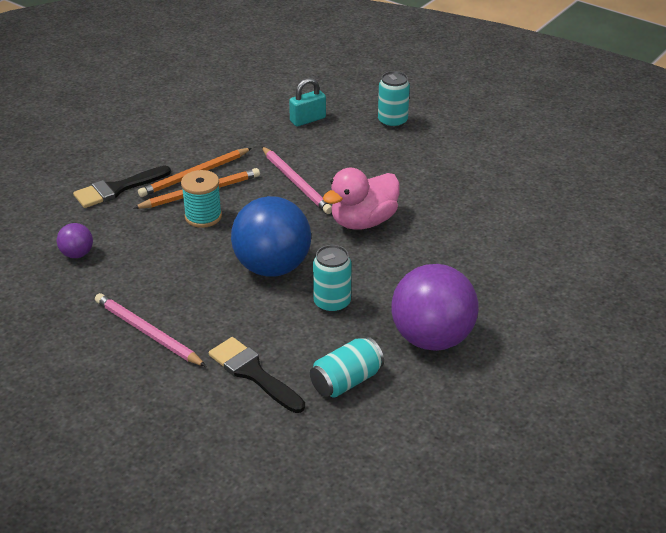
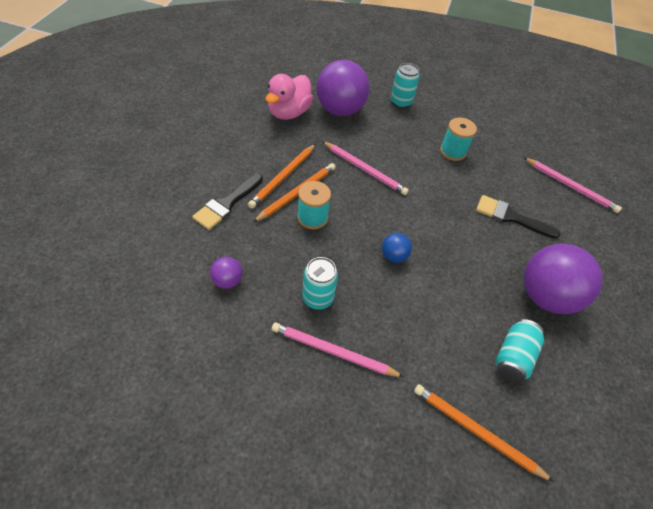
camera: 25 degrees left, 15 degrees up
black brush [209,337,305,413] -> black brush moved to [476,195,561,239]
blue ball [231,196,311,277] -> blue ball [382,233,412,263], size x0.45
turquoise padlock [289,78,326,126] -> purple ball [316,60,370,116]
turquoise can [313,245,352,314] -> turquoise can moved to [302,257,338,310]
pink duck [323,168,400,230] -> pink duck moved to [265,74,314,120]
none -> orange pencil [414,384,554,482]
none -> turquoise spool [440,118,477,161]
none -> pink pencil [523,157,622,213]

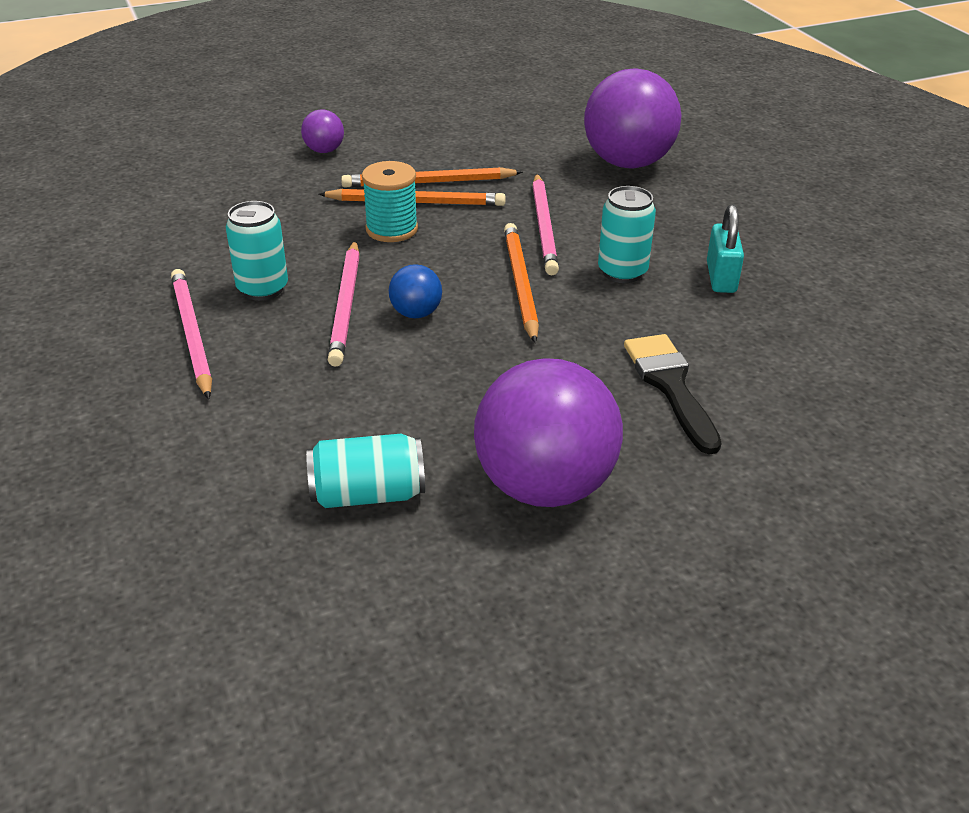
camera: 55 degrees right, 15 degrees down
black brush [192,174,263,230] -> none
purple ball [210,257,243,289] -> purple ball moved to [301,109,344,153]
pink duck [265,74,314,120] -> none
turquoise can [391,63,420,108] -> turquoise can moved to [598,186,656,283]
orange pencil [414,384,554,482] -> orange pencil moved to [504,223,539,343]
turquoise spool [440,118,477,161] -> turquoise padlock [707,204,744,293]
pink pencil [523,157,622,213] -> pink pencil moved to [328,241,360,367]

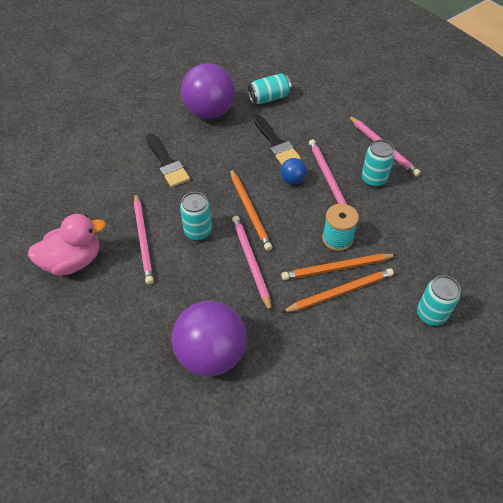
camera: 165 degrees right, 15 degrees up
purple ball [301,109,344,153] -> turquoise can [417,275,461,326]
turquoise padlock [707,204,744,293] -> pink pencil [134,193,154,284]
none -> pink duck [28,214,106,276]
none -> black brush [253,115,301,165]

